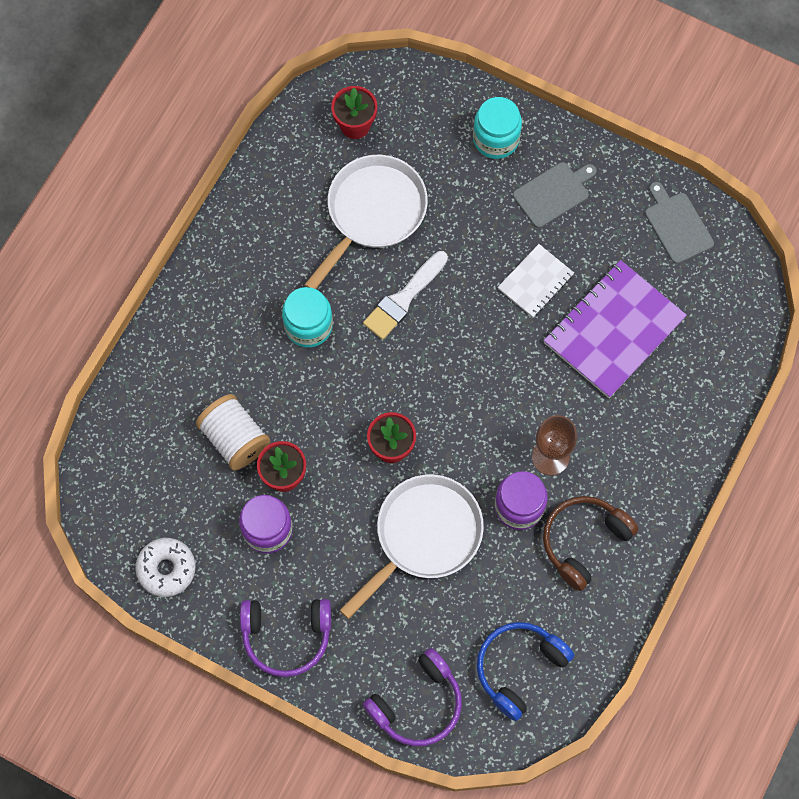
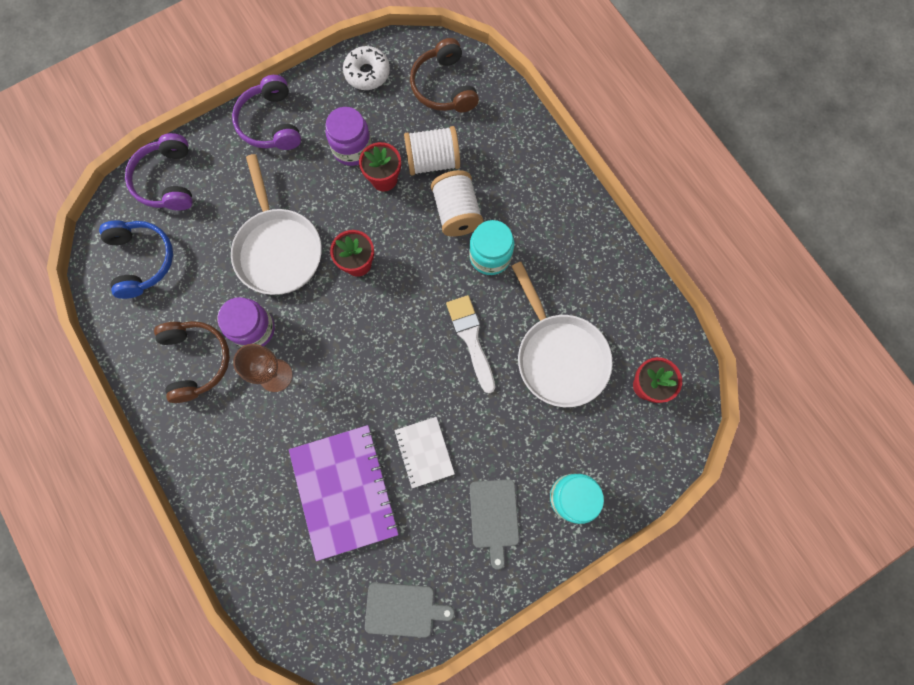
camera: 120 degrees right, 5 degrees up
purple headphones [240,599,331,677] -> purple headphones turned 45 degrees counterclockwise [232,75,301,150]
none -> brown headphones [410,38,479,112]
none -> white spool [431,170,483,236]

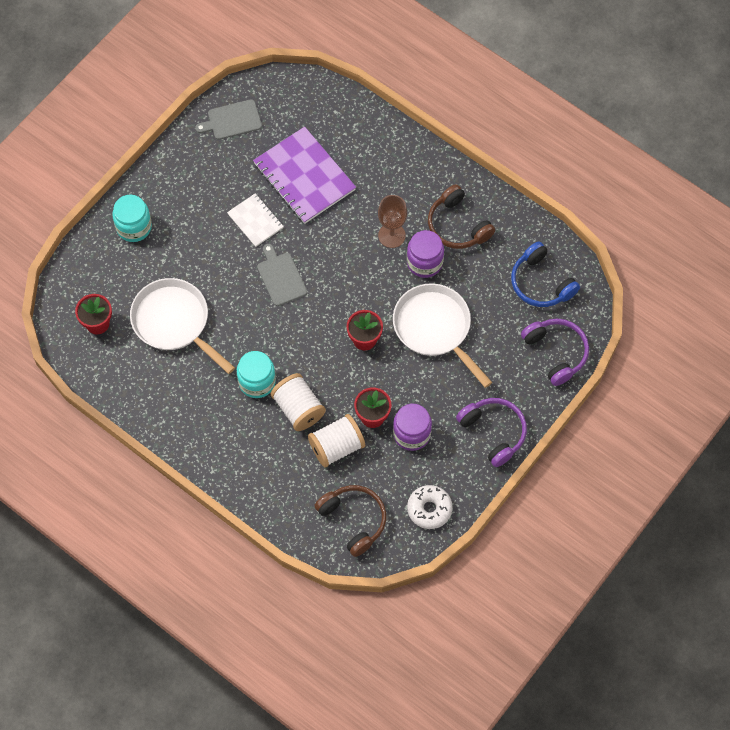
camera: 160 degrees right, 10 degrees down
white brush [446,295,495,394] -> none
grey cutting board [470,479,519,570] -> grey cutting board moved to [257,244,307,306]

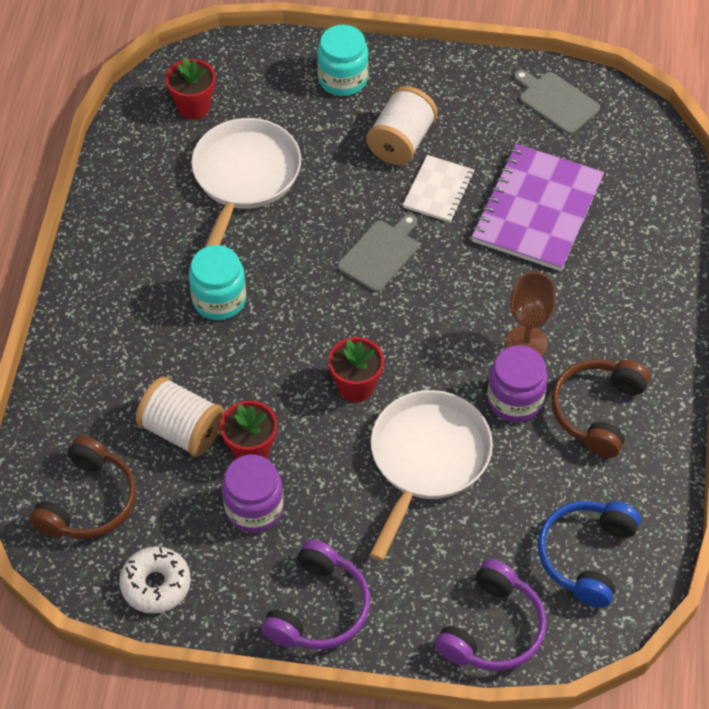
camera: 60 degrees right, 10 degrees down
white spool [270,373,326,431] -> white spool moved to [366,86,437,165]

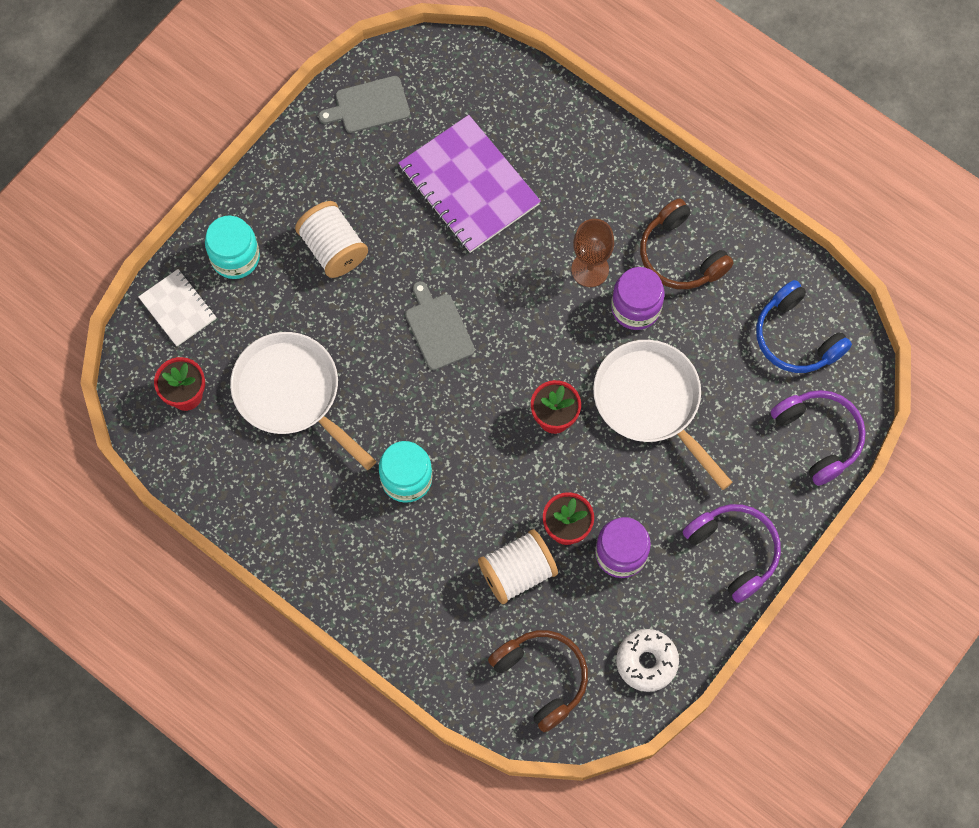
camera: 60 degrees left, 15 degrees up
white notebook [403,155,474,223] -> white notebook moved to [138,269,216,346]

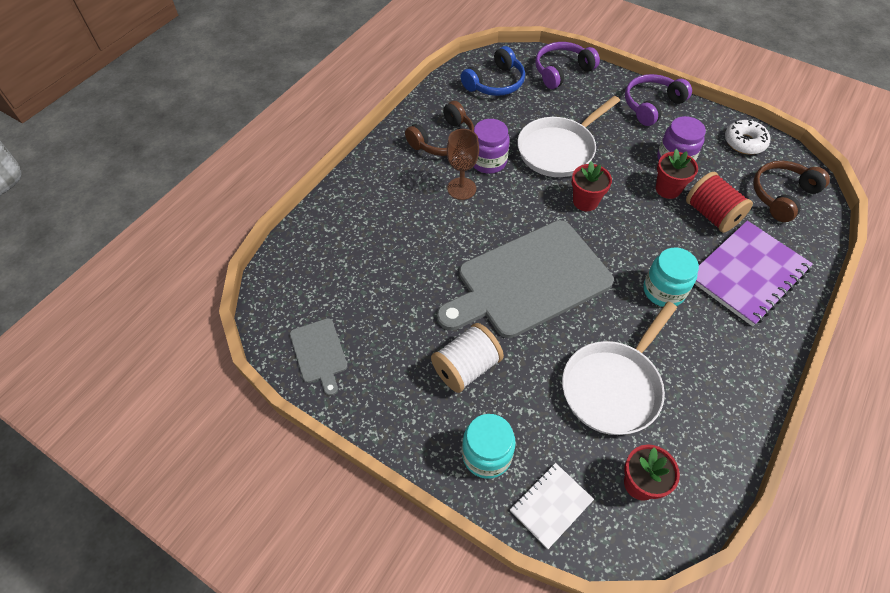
camera: 95 degrees left, 15 degrees down
purple notebook [398,115,541,253] -> purple notebook moved to [695,221,813,326]
grey cutting board [405,281,475,370] -> grey cutting board [437,220,614,338], size x2.26
white spool [478,529,558,604] -> red spool [686,172,753,233]

